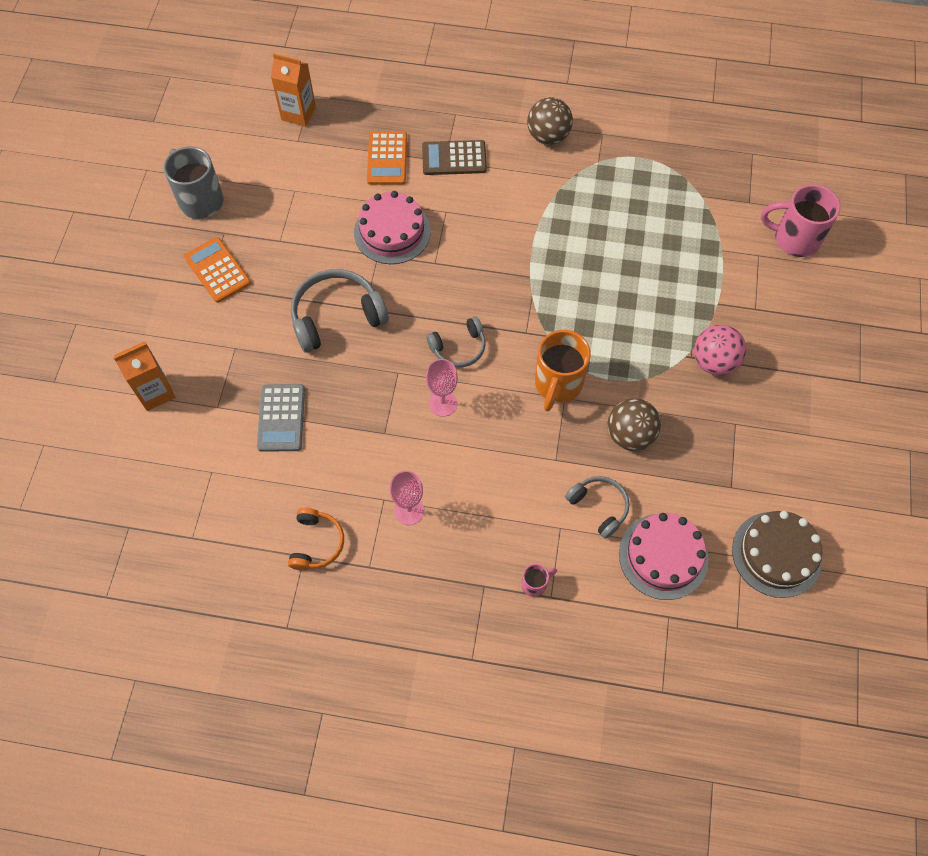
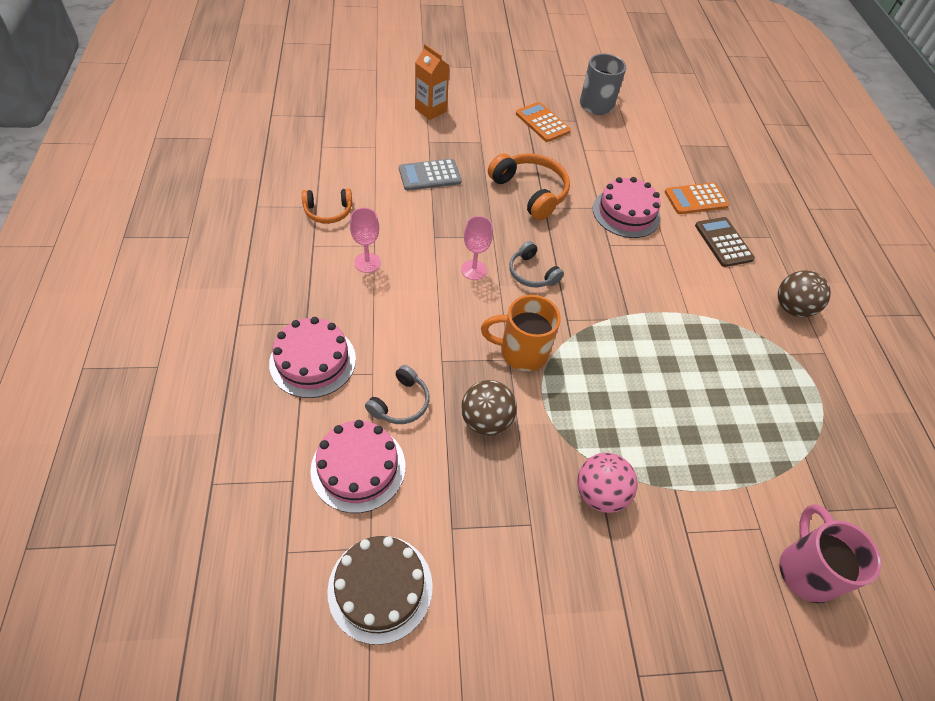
camera: 70 degrees right, 10 degrees down
orange calculator [184,237,251,303] -> orange calculator turned 75 degrees counterclockwise [516,102,571,142]
orange carton [271,53,316,127] -> none
grey headphones [291,269,389,353] -> orange headphones [488,153,570,221]
pink mug [522,564,557,597] -> pink cake [269,317,356,398]

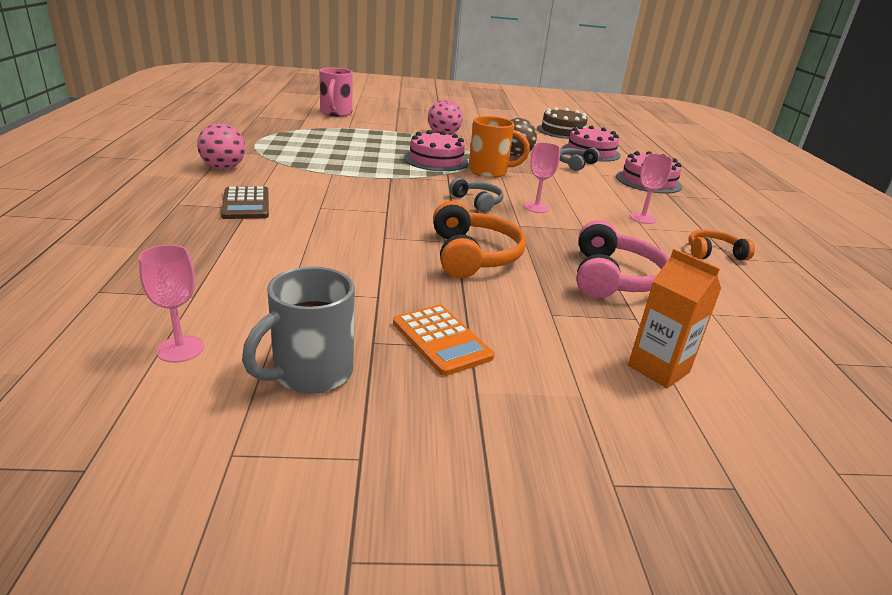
camera: 175 degrees left, 25 degrees down
grey calculator [399,159,462,191] -> pink headphones [577,220,669,299]
orange headphones [488,153,570,221] -> orange headphones turned 150 degrees counterclockwise [433,201,526,278]
pink cake [593,177,661,238] -> pink cake moved to [404,130,469,171]
orange calculator [665,183,729,214] -> none
brown ball [778,270,831,317] -> pink ball [197,123,245,170]
none -> pink goblet [139,245,204,363]

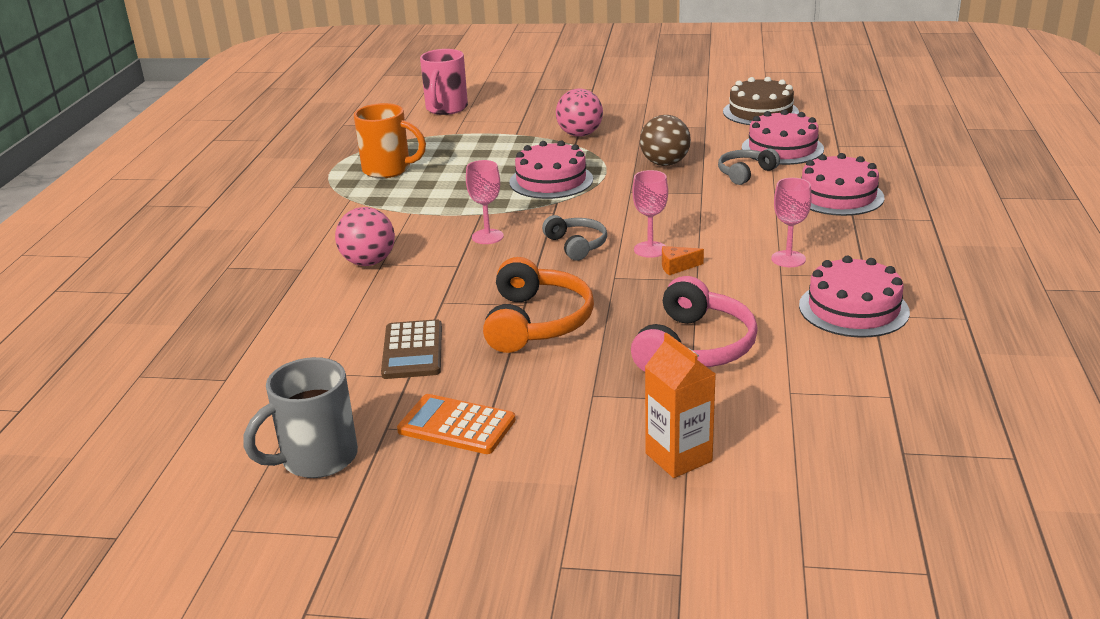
camera: 15 degrees right, 0 degrees up
pink goblet [139,245,204,363] -> pink goblet moved to [466,160,504,244]
pink ball [197,123,245,170] -> pink ball moved to [335,207,395,266]
brown calculator [221,186,269,219] -> brown calculator moved to [381,319,442,379]
orange calculator [393,305,494,376] -> orange calculator turned 135 degrees clockwise [397,394,516,454]
orange mug [468,116,530,178] -> orange mug moved to [354,103,426,178]
orange headphones [688,229,755,260] -> pink cake [799,256,910,338]
none -> orange cheese [662,246,704,275]

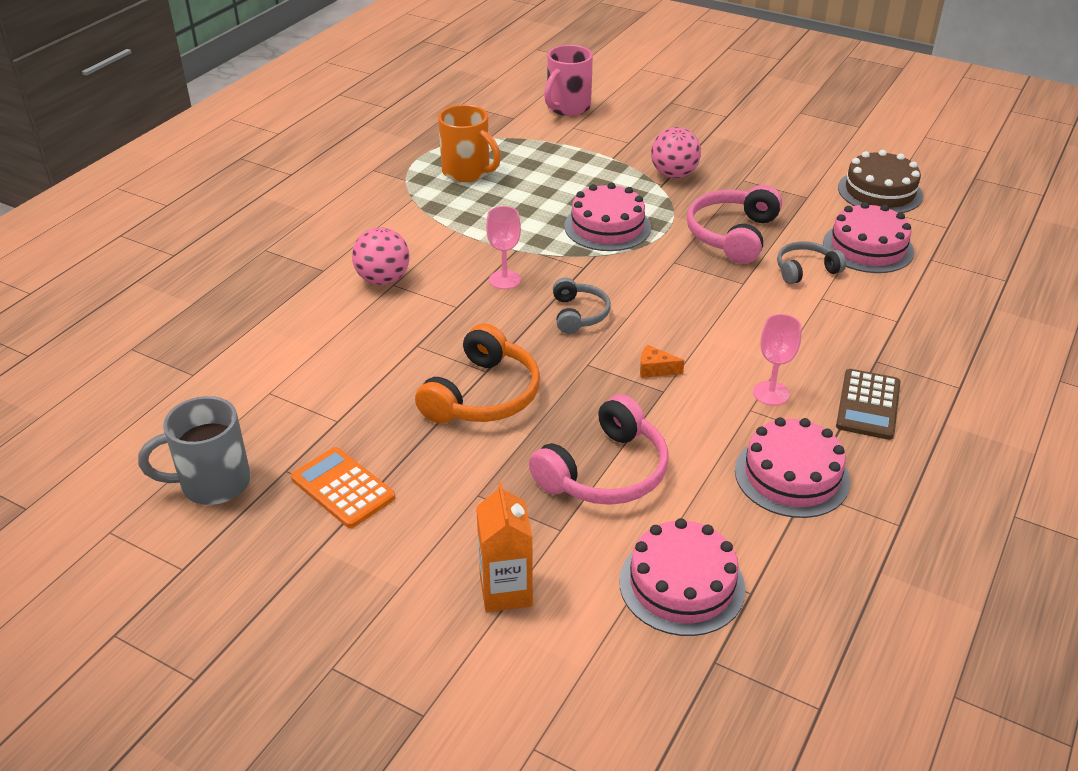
camera: 20 degrees right, 10 degrees up
brown calculator [381,319,442,379] -> brown calculator moved to [836,369,900,440]
pink goblet [632,170,668,258] -> none
brown ball [640,115,691,166] -> pink headphones [687,185,782,264]
pink cake [801,153,884,216] -> pink cake moved to [619,518,745,636]

